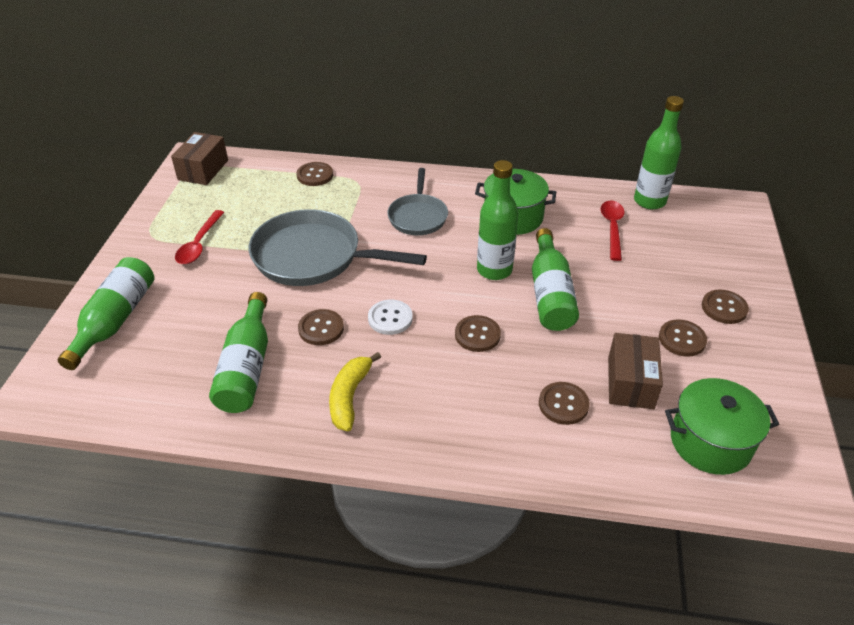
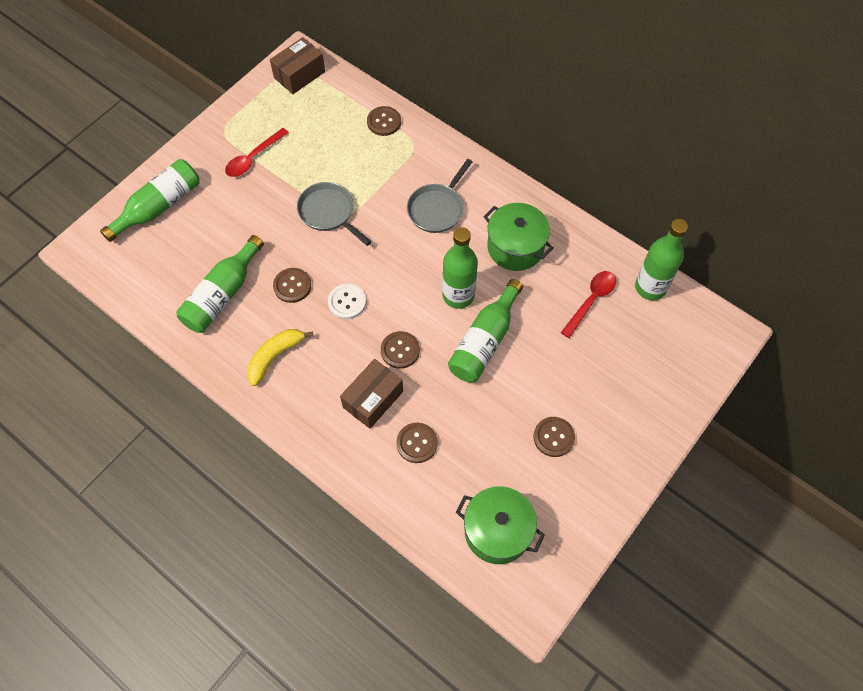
camera: 30 degrees right, 20 degrees up
grey pan [249,209,427,286] -> grey pan [297,182,372,246], size x0.59
brown box [608,333,663,409] -> brown box moved to [340,359,403,429]
brown button [702,289,749,324] -> none

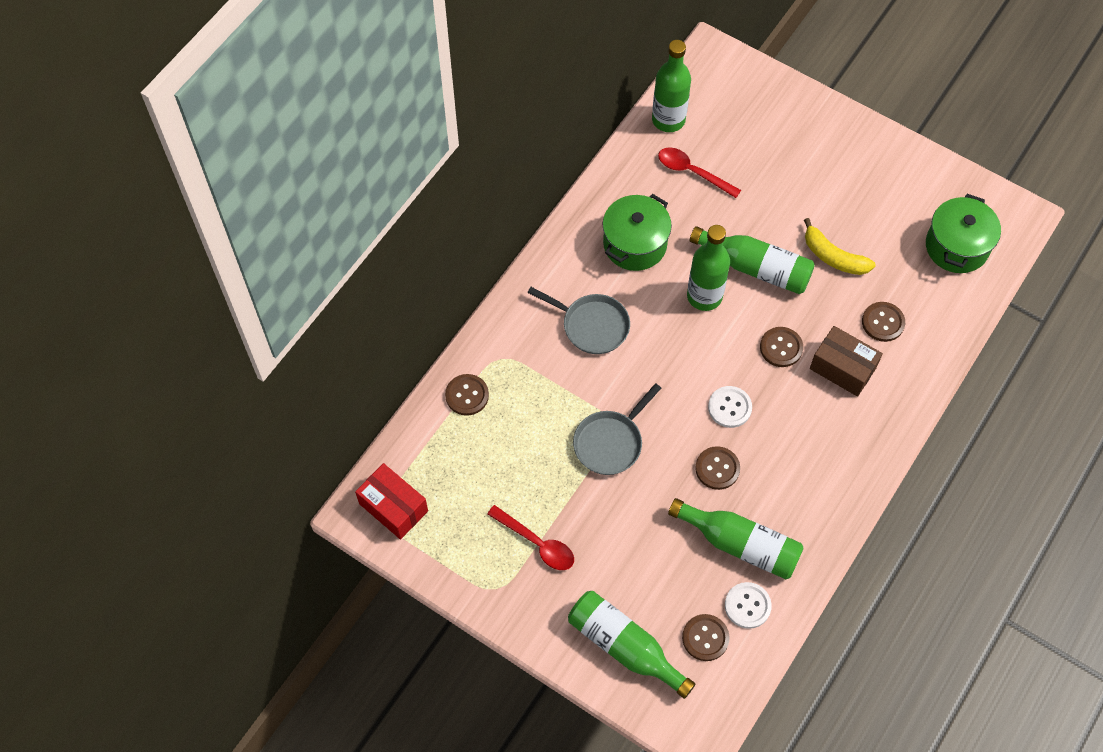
camera: 95 degrees left, 0 degrees up
yellow banana [247,329,313,386] -> yellow banana moved to [804,218,875,275]
brown box [270,37,325,94] -> red box [355,463,428,539]
brown button [533,417,575,457] -> brown button moved to [682,614,730,661]
none -> white button [725,582,772,629]

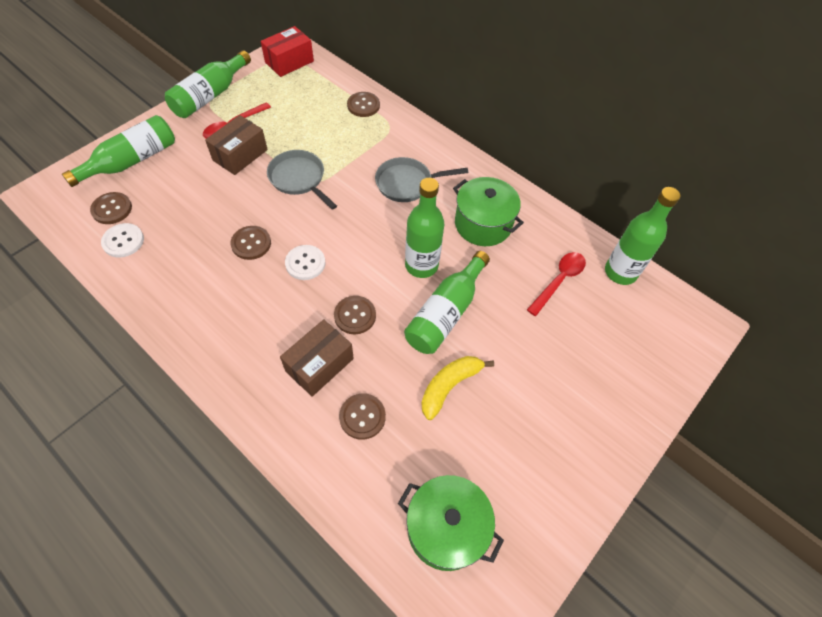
camera: 95 degrees right, 5 degrees down
grey pan [527,287,630,354] -> grey pan turned 45 degrees clockwise [375,157,468,202]
green bottle [668,498,804,579] -> green bottle moved to [165,50,251,118]
none -> brown box [205,115,268,175]

